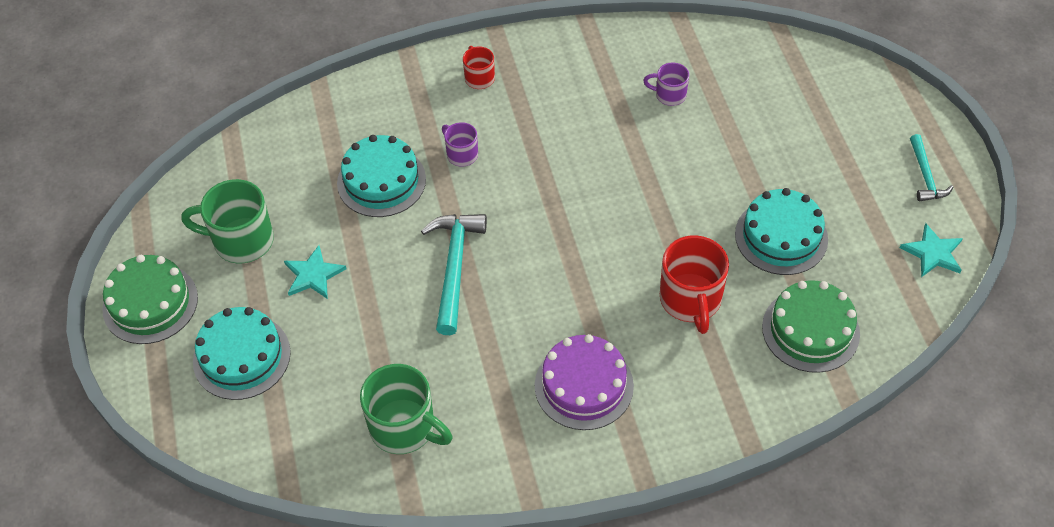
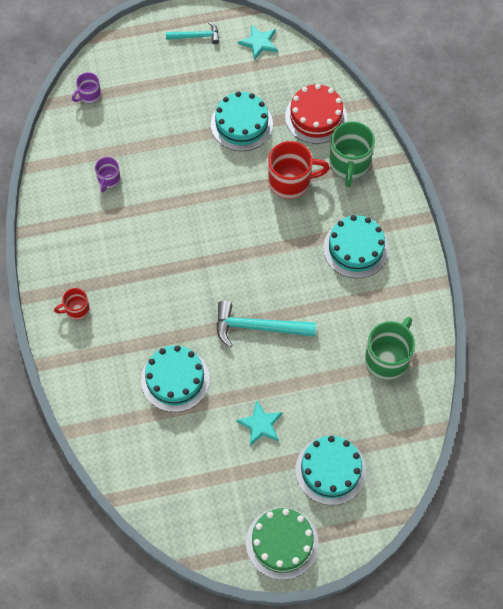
camera: 90 degrees left, 10 degrees up
green mug [181,179,274,264] -> green mug moved to [329,122,375,187]
purple mug [442,122,478,167] -> purple mug moved to [72,72,101,103]
purple cake [535,334,634,430] -> turquoise cake [323,215,389,278]
green cake [762,280,860,373] -> red cake [285,84,347,144]

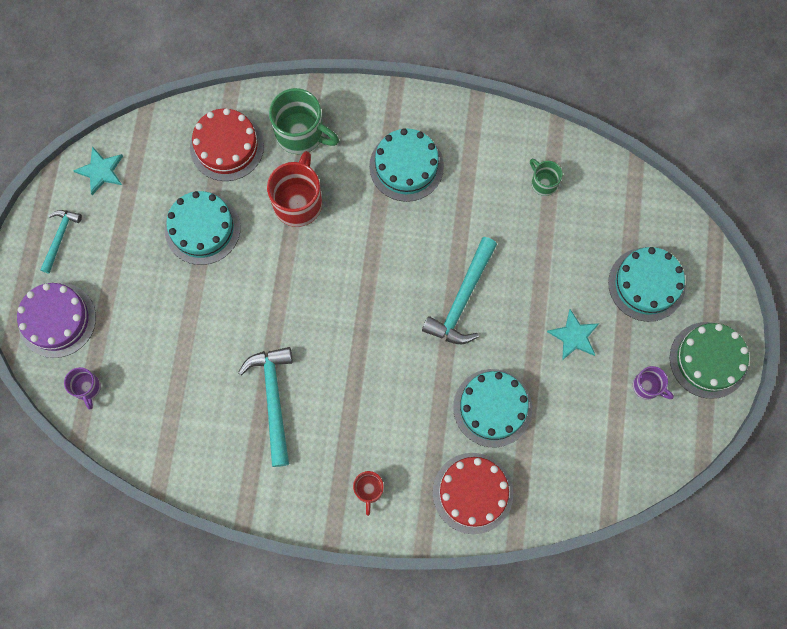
camera: 70 degrees left, 10 degrees up
purple mug [95,157,120,192] -> purple mug moved to [633,366,674,400]
green mug [365,317,415,380] -> green mug [530,159,563,196], size x0.55
none -> purple cake [17,283,96,358]
none -> turquoise hammer [238,347,293,467]
none -> red cake [433,453,513,534]

